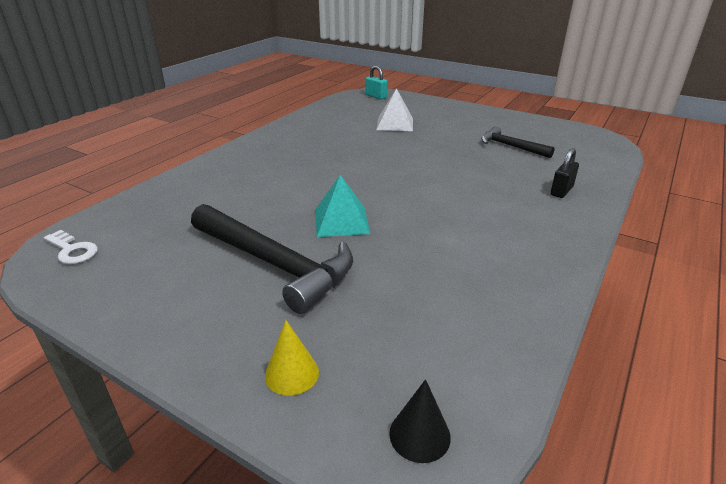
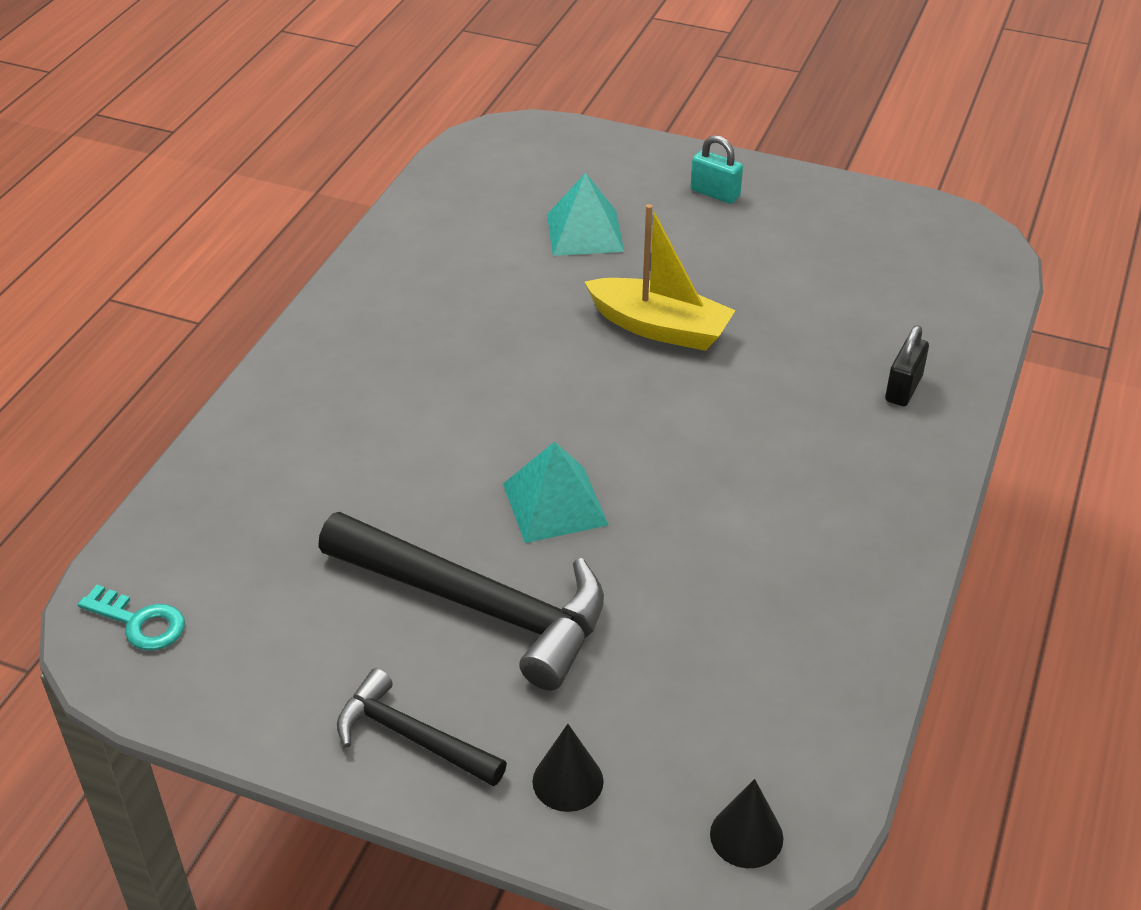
camera: 10 degrees left, 10 degrees up
white key [44,230,98,264] -> turquoise key [78,585,185,650]
yellow cone [265,320,319,396] -> black cone [532,724,604,812]
turquoise padlock [366,66,387,99] -> turquoise padlock moved to [691,135,743,204]
white pyramid [376,88,413,131] -> turquoise pyramid [547,173,624,256]
black hammer [481,126,555,158] -> black hammer moved to [337,668,507,786]
none -> yellow boat [585,204,736,351]

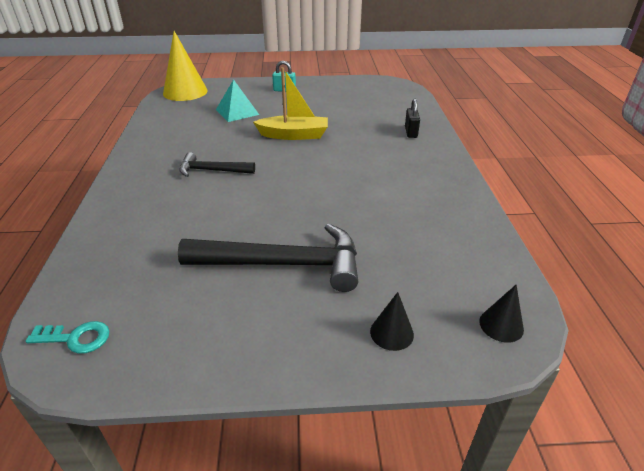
camera: 25 degrees left, 5 degrees down
black hammer [337,668,507,786] -> black hammer moved to [179,152,255,177]
turquoise pyramid [503,442,609,543] -> none
none -> yellow cone [163,31,208,101]

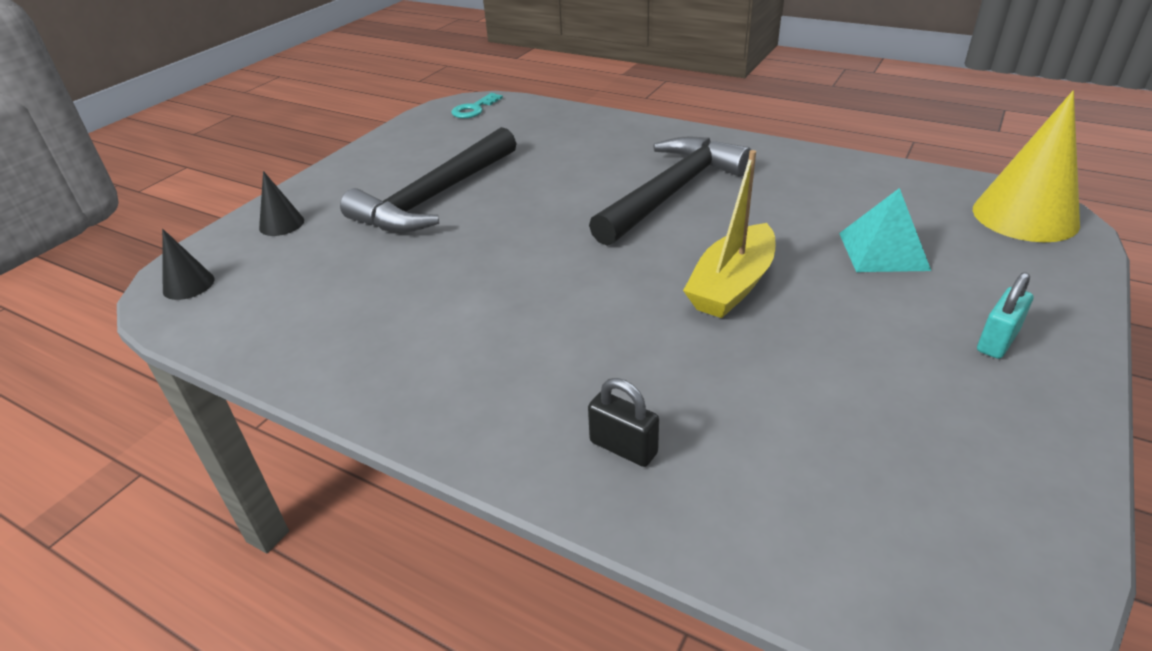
camera: 125 degrees right, 0 degrees up
black hammer [179,152,255,177] -> black hammer [589,137,751,246], size x1.80

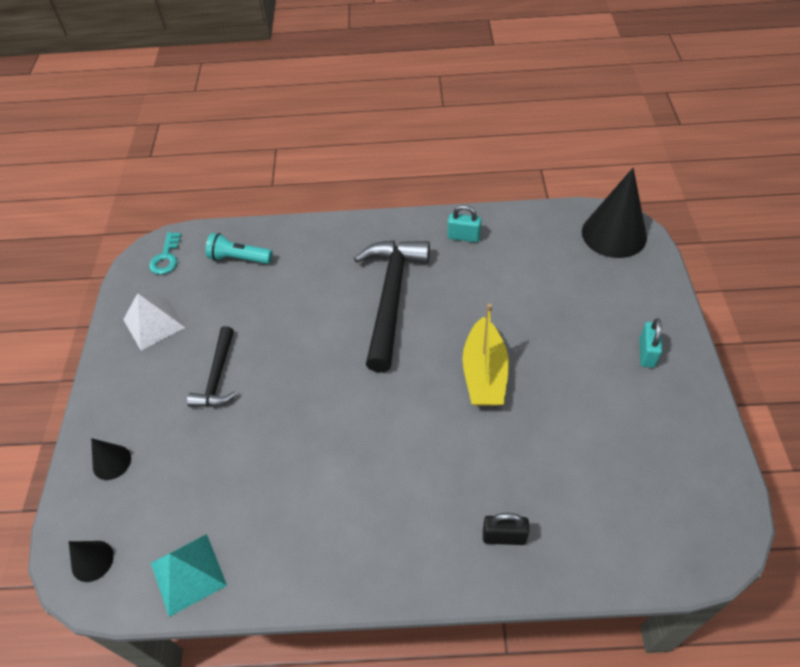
camera: 30 degrees left, 15 degrees up
black hammer [340,127,516,233] -> black hammer [187,326,236,407], size x0.55
turquoise pyramid [839,188,931,272] -> turquoise pyramid moved to [151,534,227,617]
yellow cone [973,90,1080,242] -> black cone [582,168,647,258]
none -> white pyramid [123,293,185,350]
none -> turquoise flashlight [206,233,273,264]
none -> turquoise padlock [448,205,482,242]

